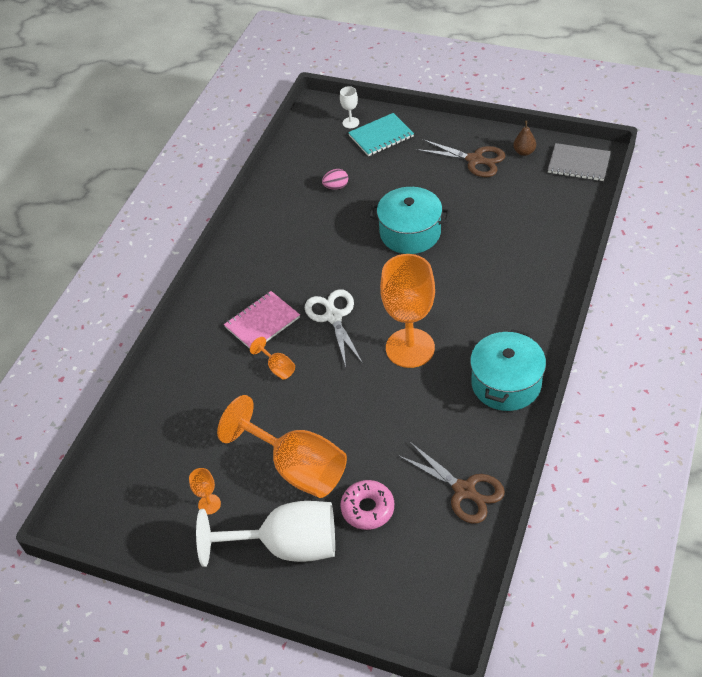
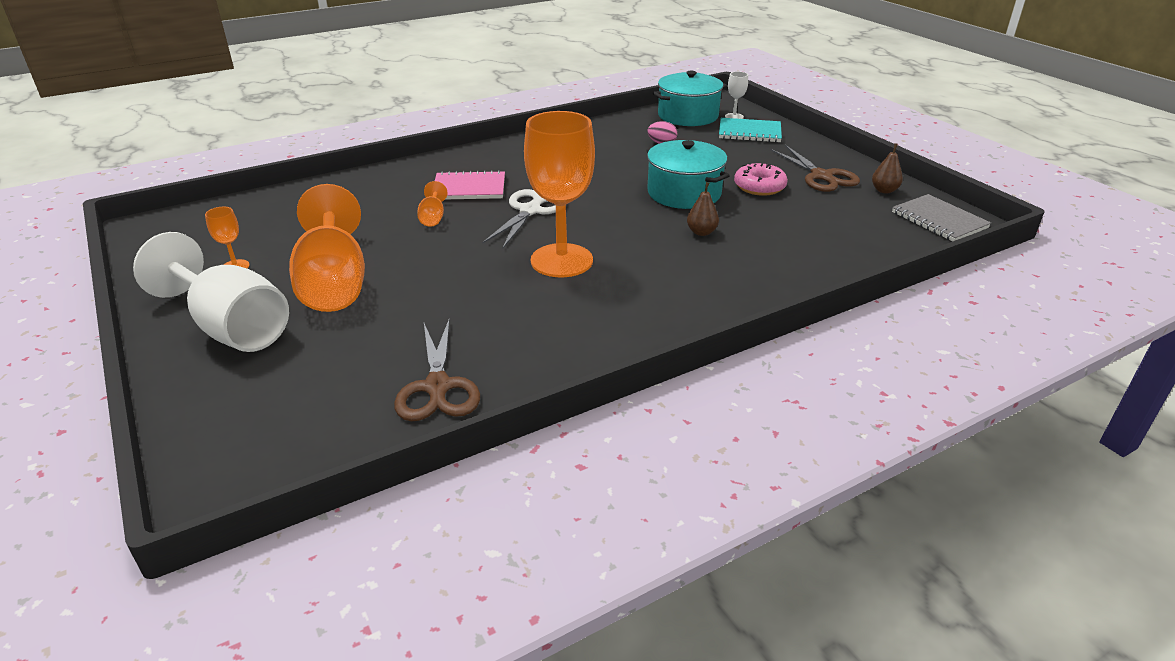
camera: 35 degrees right, 15 degrees down
pink donut [340,480,394,530] -> pink donut moved to [734,162,788,196]
turquoise pot [470,329,546,411] -> turquoise pot moved to [653,71,727,126]
none -> brown pear [687,182,719,236]

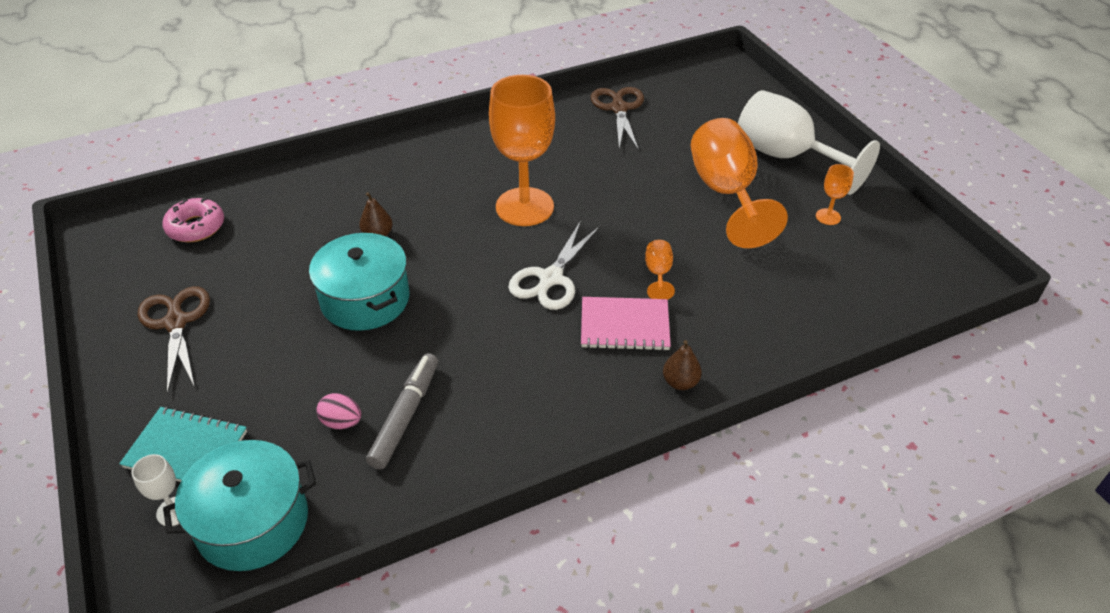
camera: 175 degrees left, 10 degrees up
pink donut [734,162,788,196] -> pink donut moved to [162,197,224,242]
brown pear [872,143,903,193] -> brown pear moved to [663,340,702,390]
grey notebook [892,194,991,242] -> none
none -> grey marker [366,353,438,469]

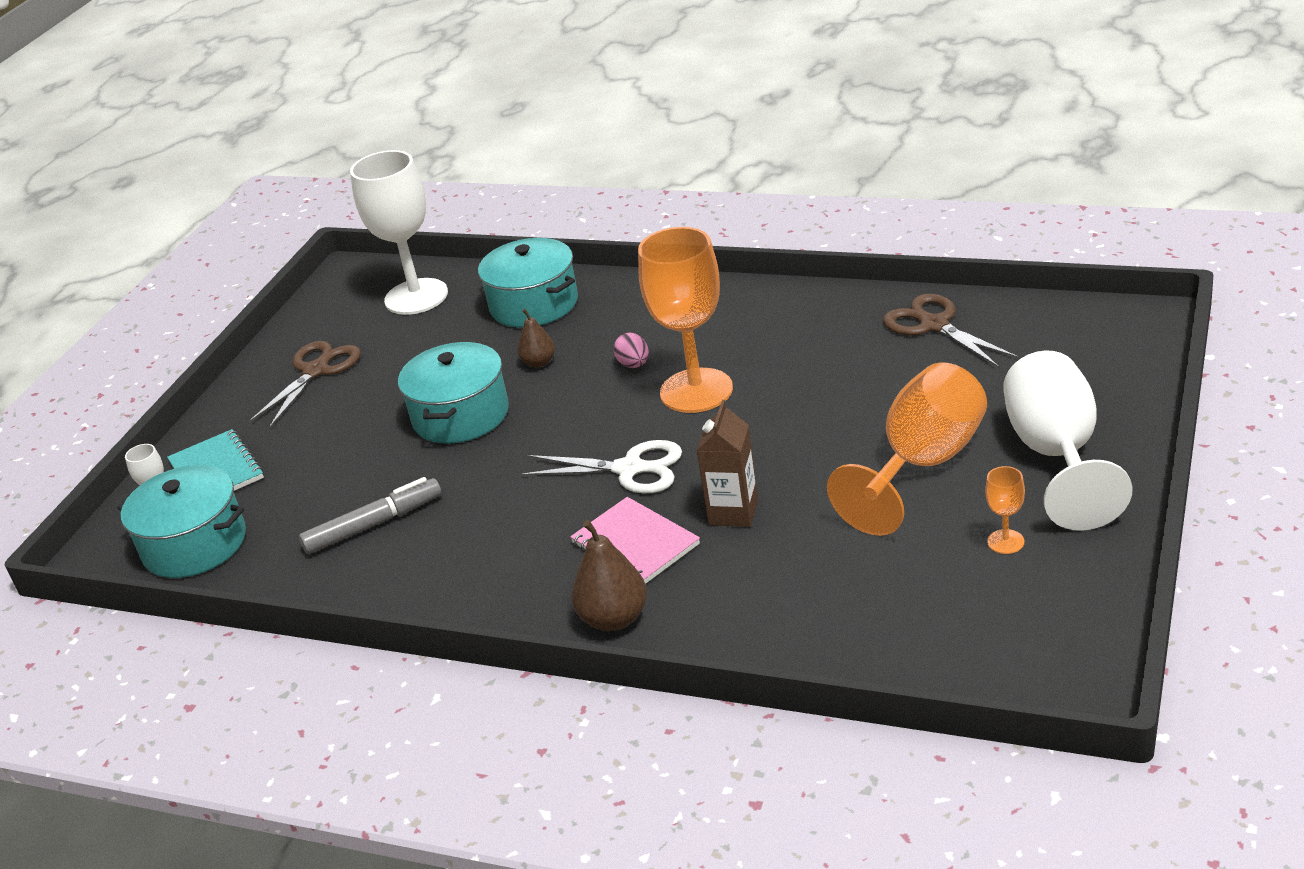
camera: 50 degrees right, 10 degrees down
pink donut [162,197,224,242] -> white goblet [350,150,448,315]
pink egg [316,393,361,429] -> pink egg moved to [613,333,649,368]
white scissors [508,221,600,310] -> white scissors turned 150 degrees counterclockwise [520,440,682,493]
brown scissors [591,87,644,151] -> brown scissors turned 75 degrees counterclockwise [883,294,1019,368]
orange goblet [645,240,675,299] -> brown carton [697,400,758,527]
brown pear [663,340,702,390] -> brown pear [571,520,647,631], size x1.61
none -> turquoise pot [478,238,578,328]

